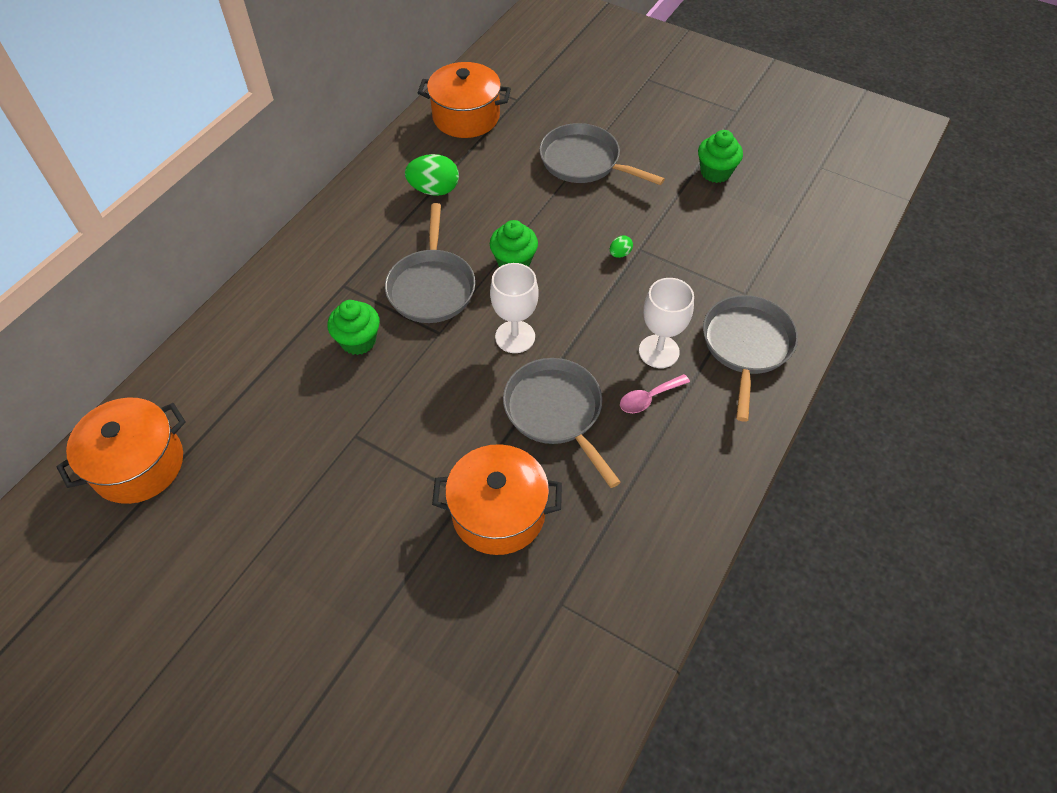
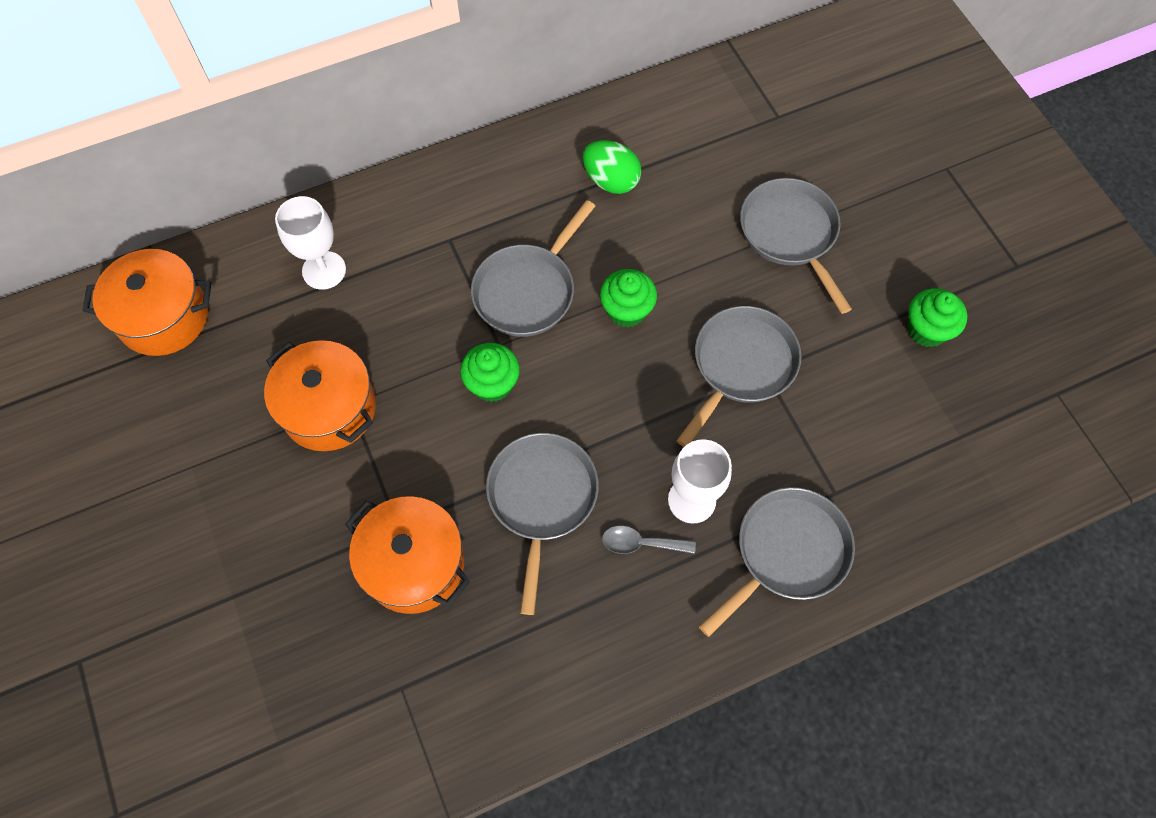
camera: 35 degrees right, 10 degrees up
green cupcake [327,300,380,355] -> green cupcake moved to [460,343,520,402]
orange pot [418,62,511,138] -> orange pot moved to [264,340,376,451]
white goblet [490,263,539,353] -> white goblet moved to [275,196,346,290]
green egg [610,235,633,258] -> grey pan [676,306,802,447]
pink spoon [620,374,690,413] -> grey spoon [602,526,696,554]

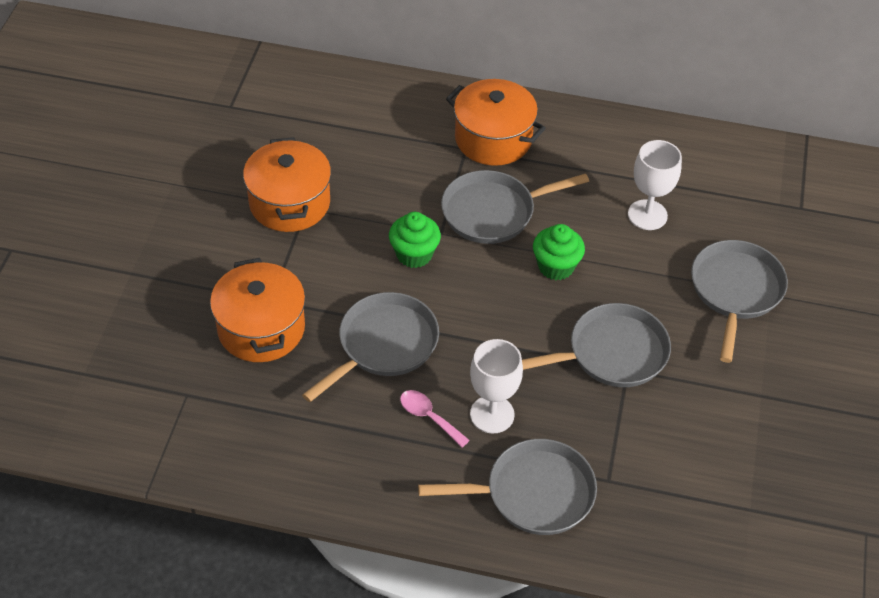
camera: 35 degrees right, 15 degrees down
orange pot [83,249,211,356] -> orange pot moved to [446,79,546,166]
white goblet [275,196,346,290] -> white goblet moved to [628,140,682,230]
green egg [583,140,641,194] -> none
grey spoon [602,526,696,554] -> pink spoon [400,390,470,448]
green cupcake [908,288,968,347] -> none

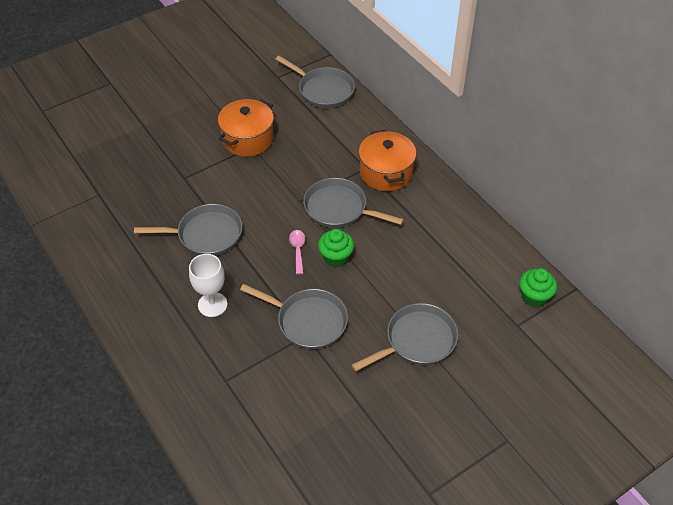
camera: 45 degrees right, 0 degrees up
orange pot [210,258,305,362] -> none
green cupcake [389,212,441,268] -> green cupcake moved to [519,268,557,307]
pink spoon [400,390,470,448] -> pink spoon moved to [289,230,306,274]
grey pan [418,439,597,535] -> grey pan moved to [275,56,355,108]
white goblet [628,140,682,230] -> none

